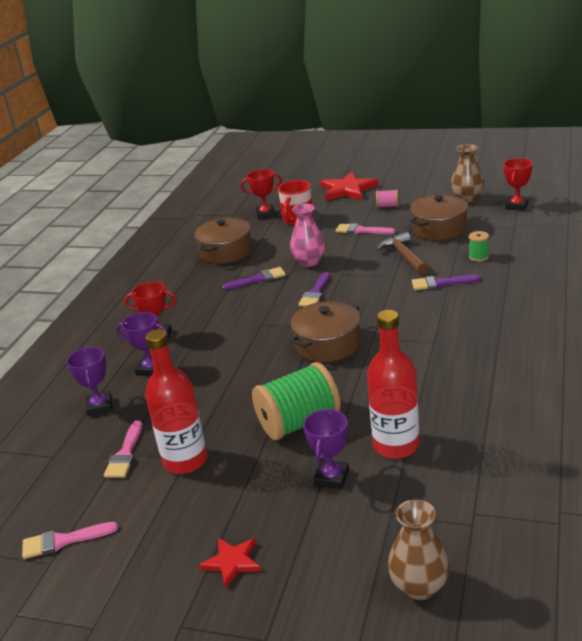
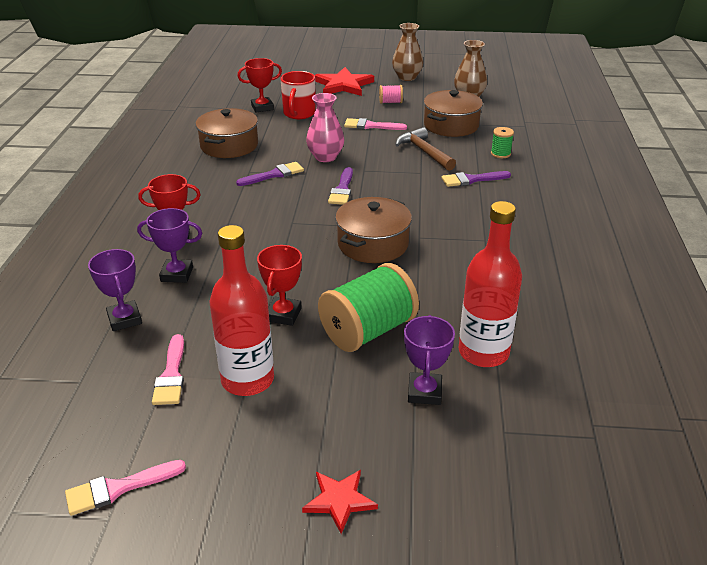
camera: 15 degrees left, 5 degrees up
brown vase [388,499,450,600] -> brown vase moved to [392,23,423,81]
red trophy [503,158,533,211] -> red trophy moved to [257,245,302,326]

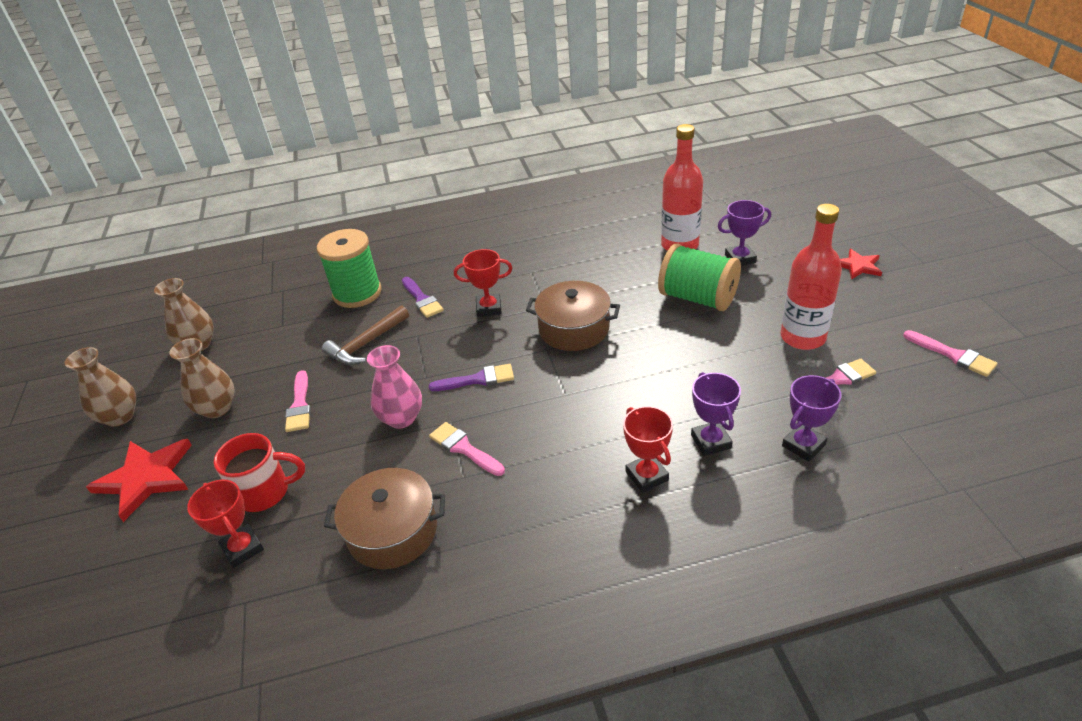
camera: 105 degrees left, 5 degrees up
purple brush [236,162,304,186] -> pink brush [429,422,505,476]
red trophy [257,245,302,326] -> red trophy moved to [454,249,512,317]
pink spool [379,85,403,104] -> brown vase [169,338,234,418]
brown pot [424,90,483,137] -> none
green spool [491,127,514,158] -> green spool [317,229,382,308], size x2.23

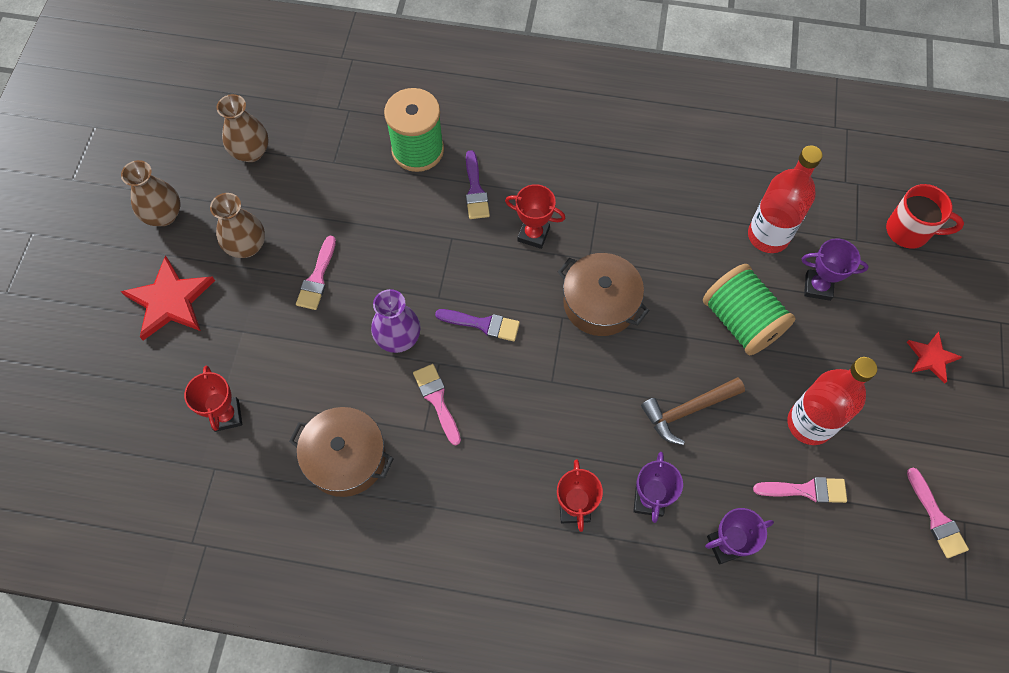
camera: 20 degrees right, 25 degrees up
red mug [214,433,305,512] -> red mug moved to [886,184,964,249]
brown hammer [322,305,409,365] -> brown hammer moved to [641,377,745,445]
pink vase [367,345,422,429] -> purple vase [371,289,421,353]

